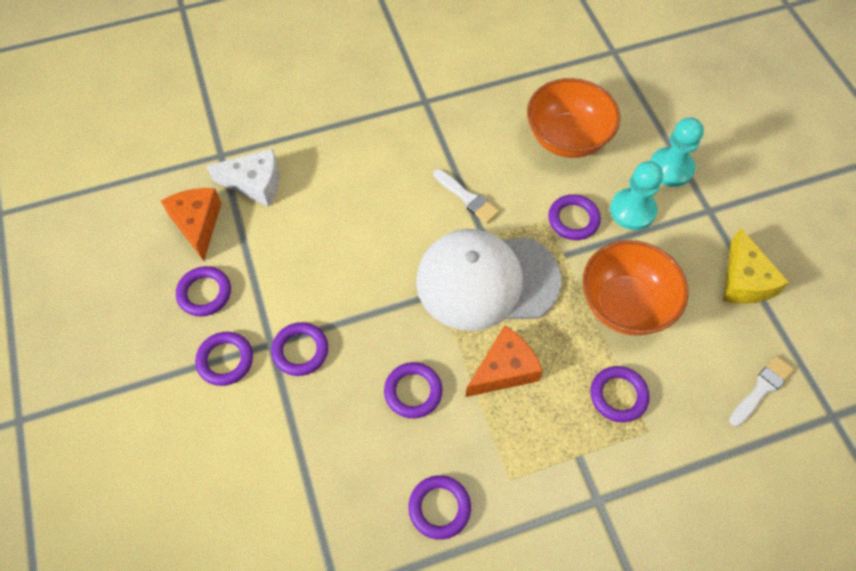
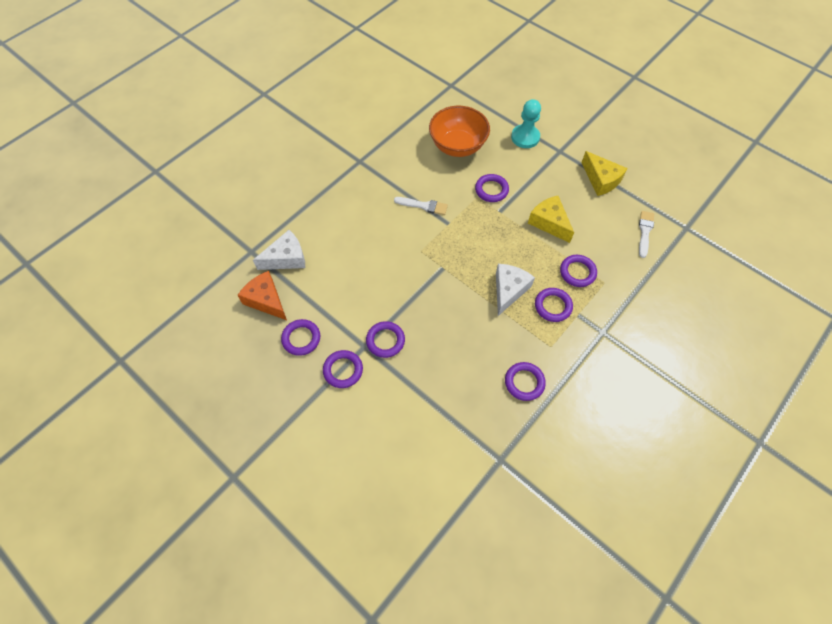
camera: 30 degrees left, 0 degrees up
purple ring [384,362,442,418] -> purple ring moved to [535,288,573,322]
white cap [416,229,561,331] -> none
orange cheese [465,325,543,397] -> white cheese [496,264,535,316]
orange bowl [582,240,689,336] -> yellow cheese [528,196,574,243]
turquoise pawn [610,161,663,230] -> none

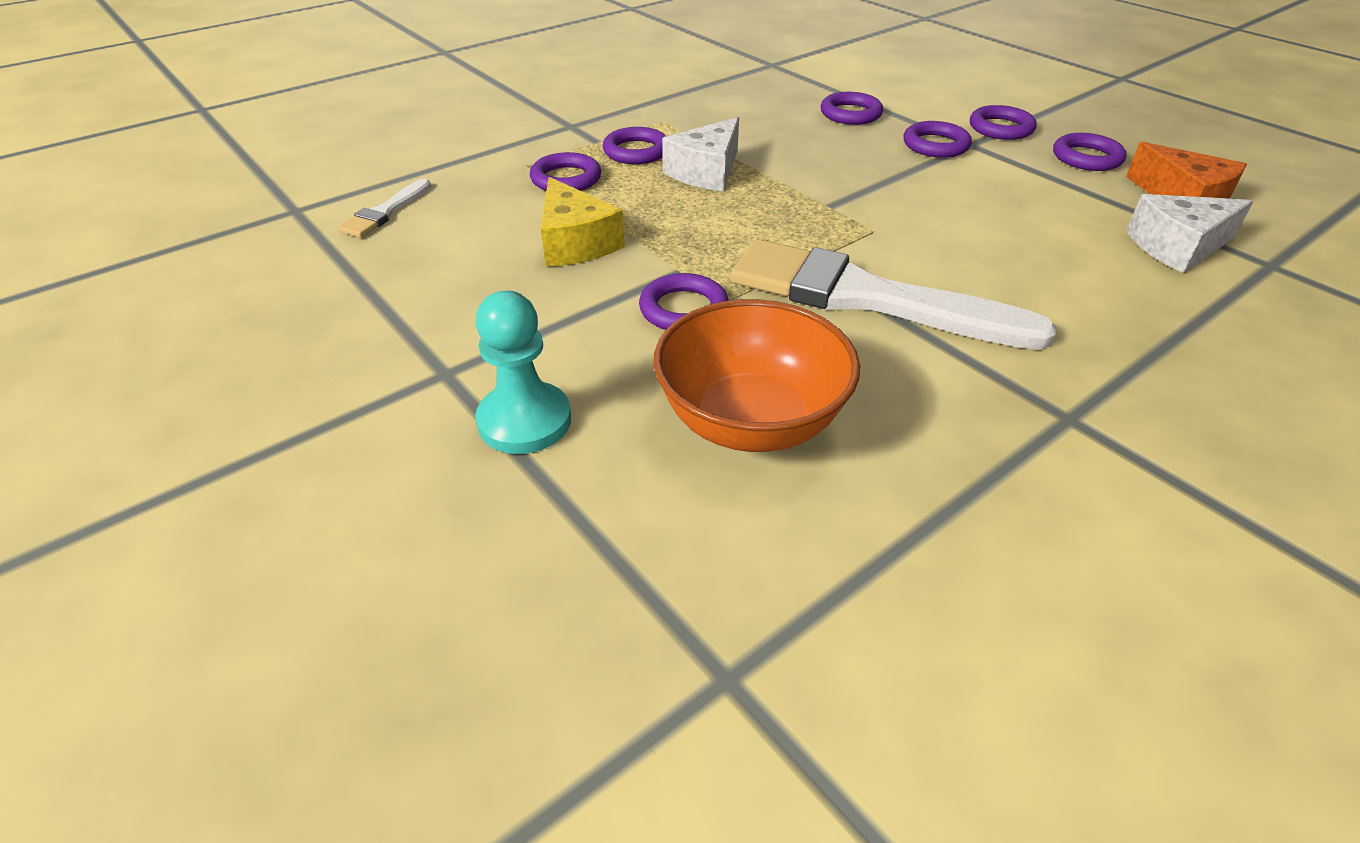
camera: 170 degrees left, 20 degrees down
white brush [394,197,448,215] -> white brush [731,239,1057,350], size x2.25
purple ring [505,362,546,401] -> purple ring moved to [821,92,883,125]
yellow cheese [581,151,628,196] -> none

